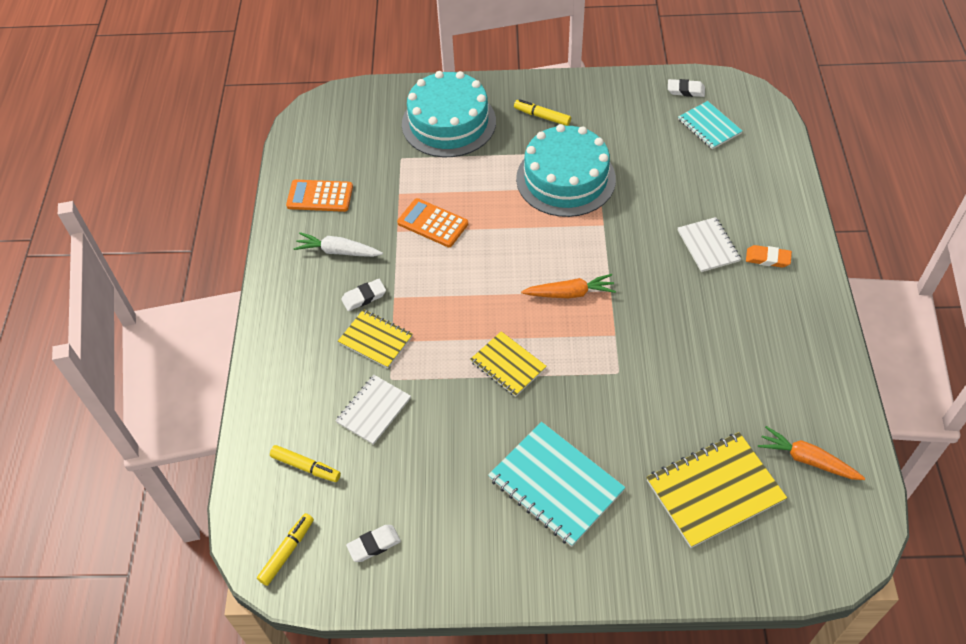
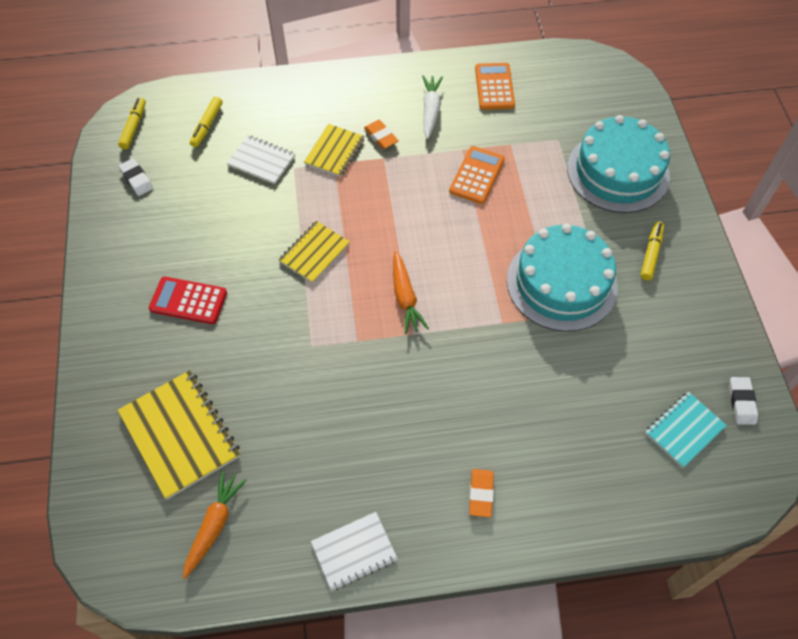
camera: 80 degrees right, 5 degrees up
yellow marker [257,513,314,586] -> yellow marker turned 105 degrees counterclockwise [118,97,146,149]
white eraser [341,279,386,311] -> orange eraser [364,120,399,149]
turquoise notebook [488,422,626,547] -> red calculator [149,277,227,324]
white notebook [678,217,741,272] -> white notebook moved to [311,512,398,591]

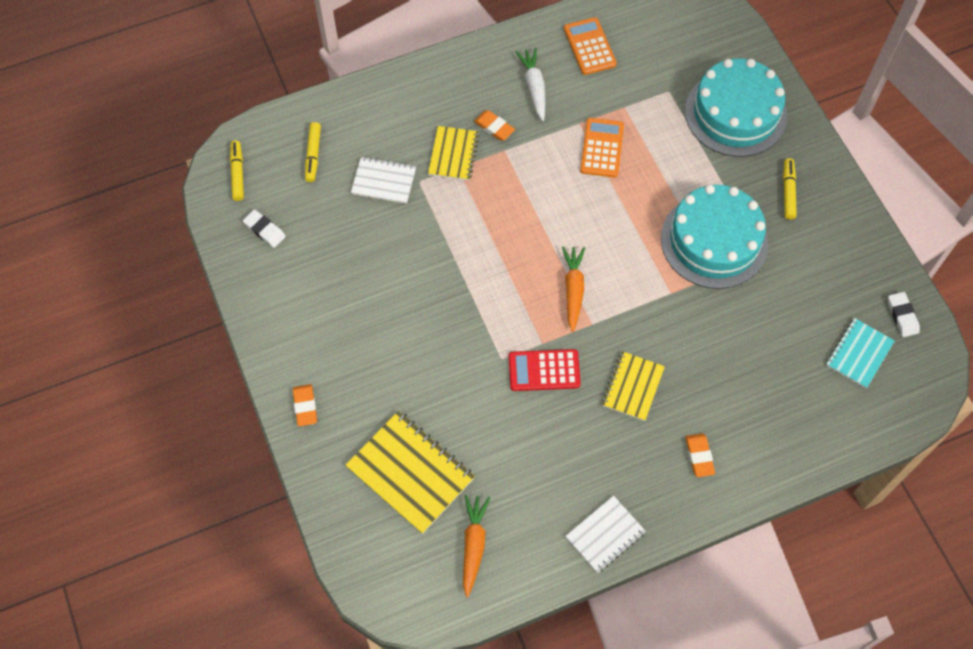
camera: 15 degrees left, 5 degrees up
red calculator [149,277,227,324] -> red calculator moved to [509,349,581,391]
yellow notebook [279,221,350,283] -> yellow notebook moved to [602,351,665,421]
orange carrot [393,251,429,334] -> orange carrot turned 150 degrees counterclockwise [562,246,585,332]
none -> orange eraser [293,384,317,426]

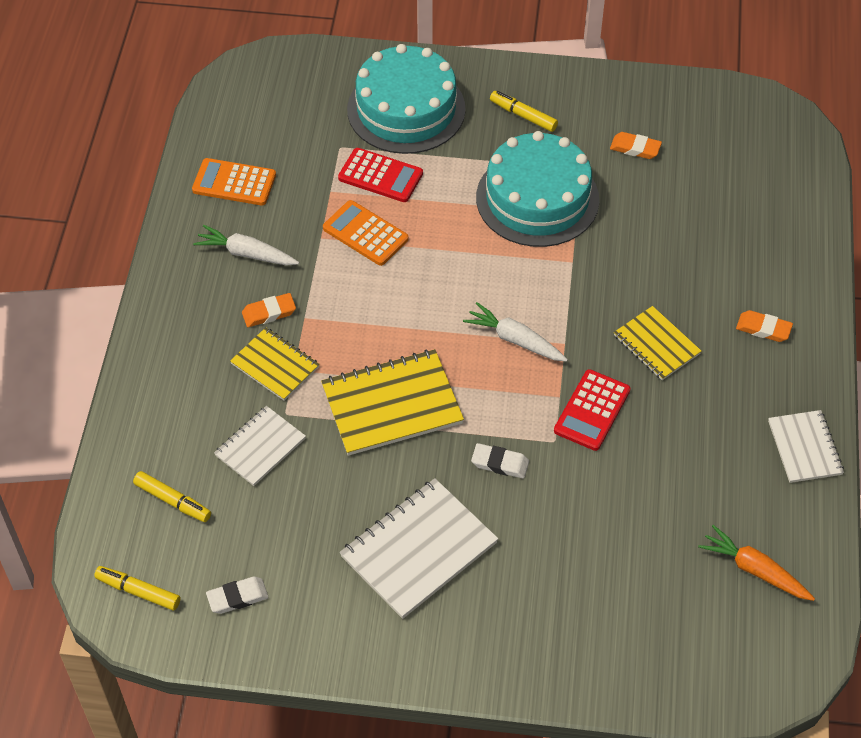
camera: 60 degrees left, 10 degrees down
orange eraser [293,384,317,426] -> orange eraser moved to [610,132,662,159]
yellow notebook [345,411,475,534] -> yellow notebook moved to [321,349,464,456]
orange carrot [562,246,585,332] -> white carrot [463,302,568,362]
turquoise notebook [826,318,895,388] -> none
white eraser [888,292,920,337] -> white eraser moved to [471,443,529,478]
none -> red calculator [338,148,423,202]
none -> white notebook [340,478,498,619]

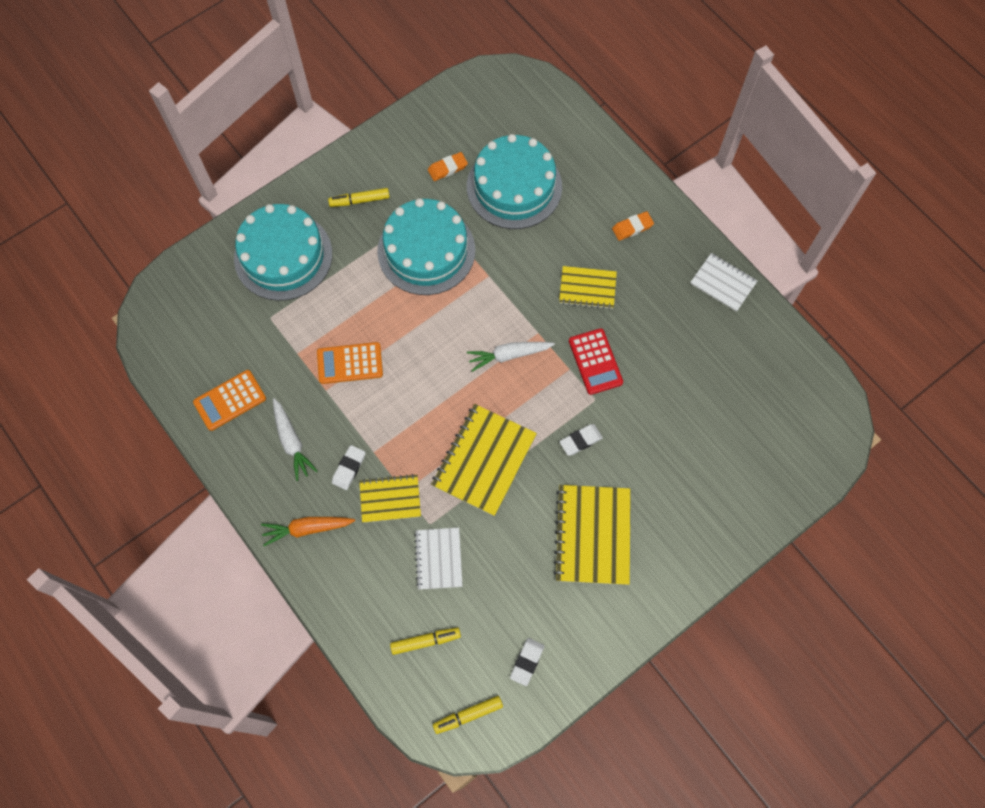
camera: 45 degrees left, 15 degrees up
white carrot [193,225,299,266] -> white carrot turned 90 degrees counterclockwise [273,398,317,481]
orange eraser [242,293,296,327] -> white eraser [332,445,365,490]
red calculator [338,148,423,202] -> none
white notebook [340,478,498,619] -> yellow notebook [554,485,631,585]
orange carrot [698,525,815,601] -> orange carrot moved to [261,517,355,546]
none -> turquoise cake [467,134,562,229]

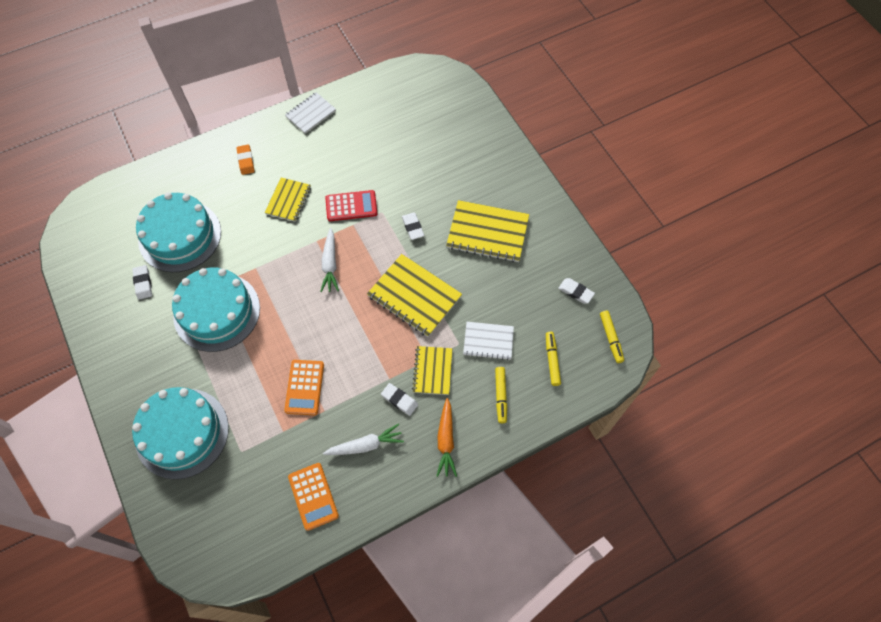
camera: 80 degrees left, 5 degrees down
yellow marker [328,188,390,207] -> yellow marker moved to [495,367,507,423]
orange eraser [428,152,468,181] -> white eraser [132,265,152,300]

